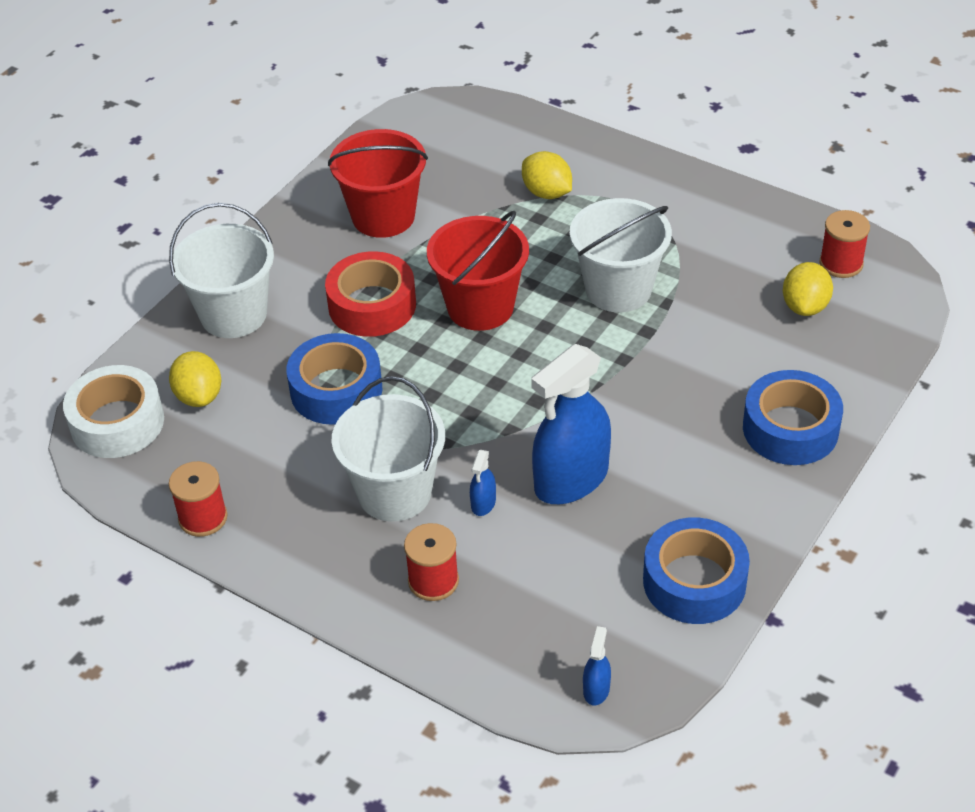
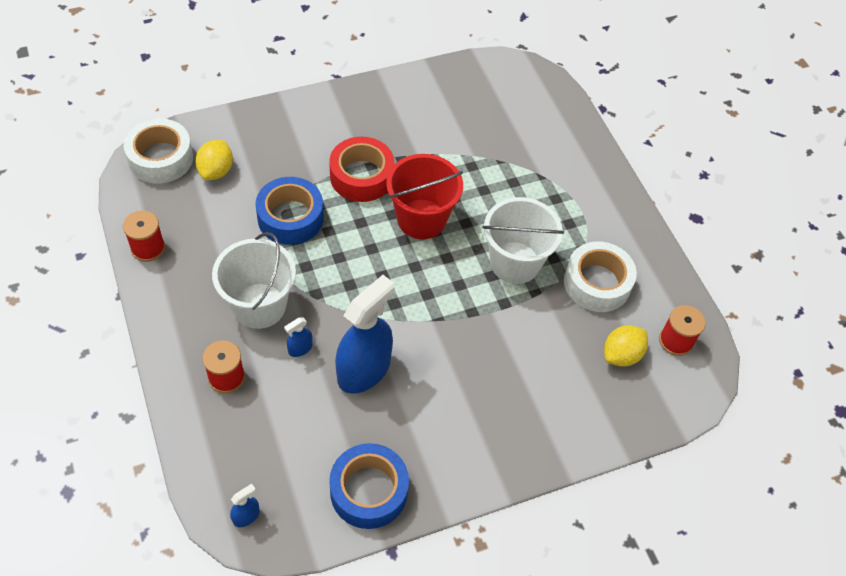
camera: 30 degrees right, 10 degrees up
white bucket [169,203,274,338] -> none
red bucket [328,129,428,238] -> none
yellow lemon [522,151,572,199] -> none
blue spray bottle [531,344,611,504] -> blue spray bottle turned 135 degrees clockwise [335,275,394,394]
blue tape [743,370,843,465] -> none
none -> white tape [564,241,637,312]

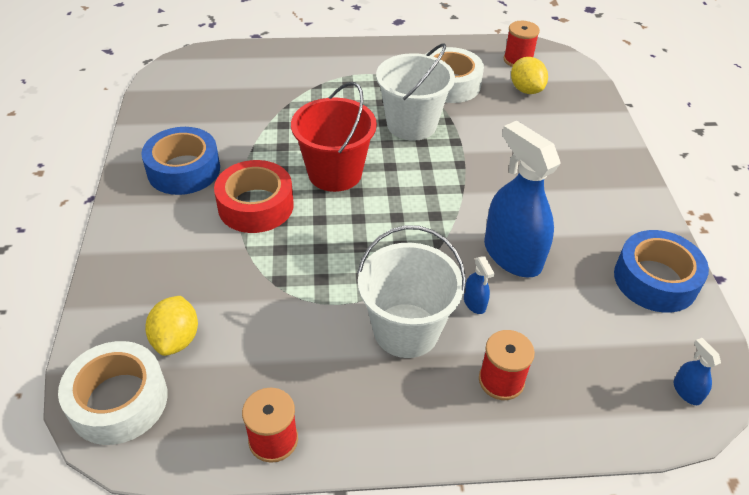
camera: 70 degrees left, 10 degrees down
yellow lemon [195,140,233,180] -> yellow lemon turned 60 degrees clockwise [145,296,198,356]
blue tape [255,177,324,245] -> blue tape moved to [141,127,220,195]

